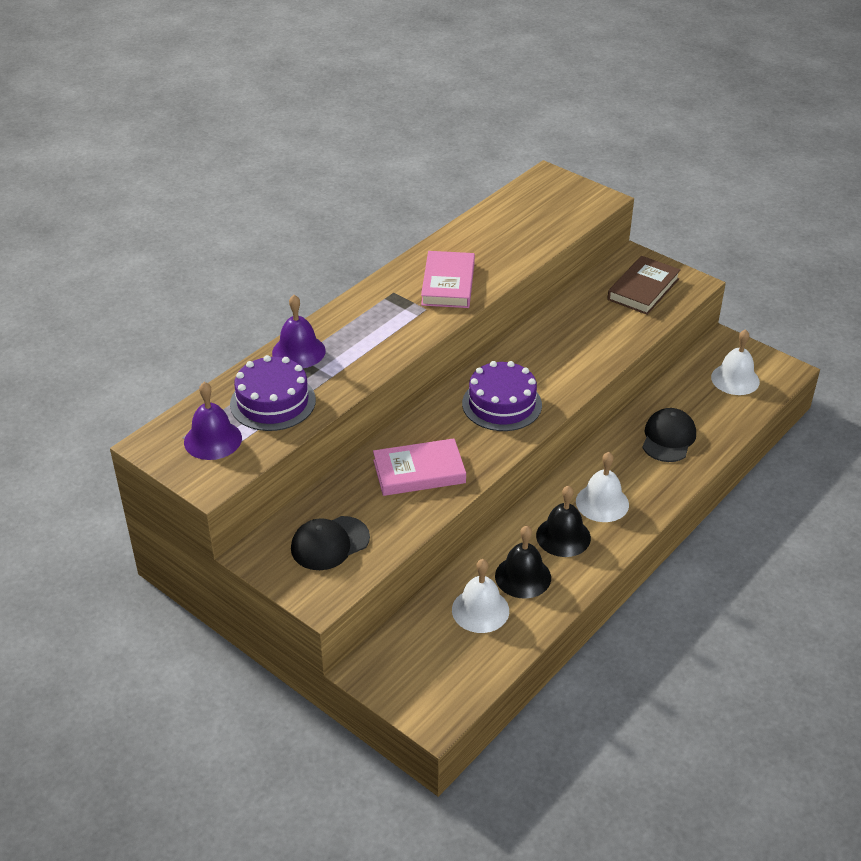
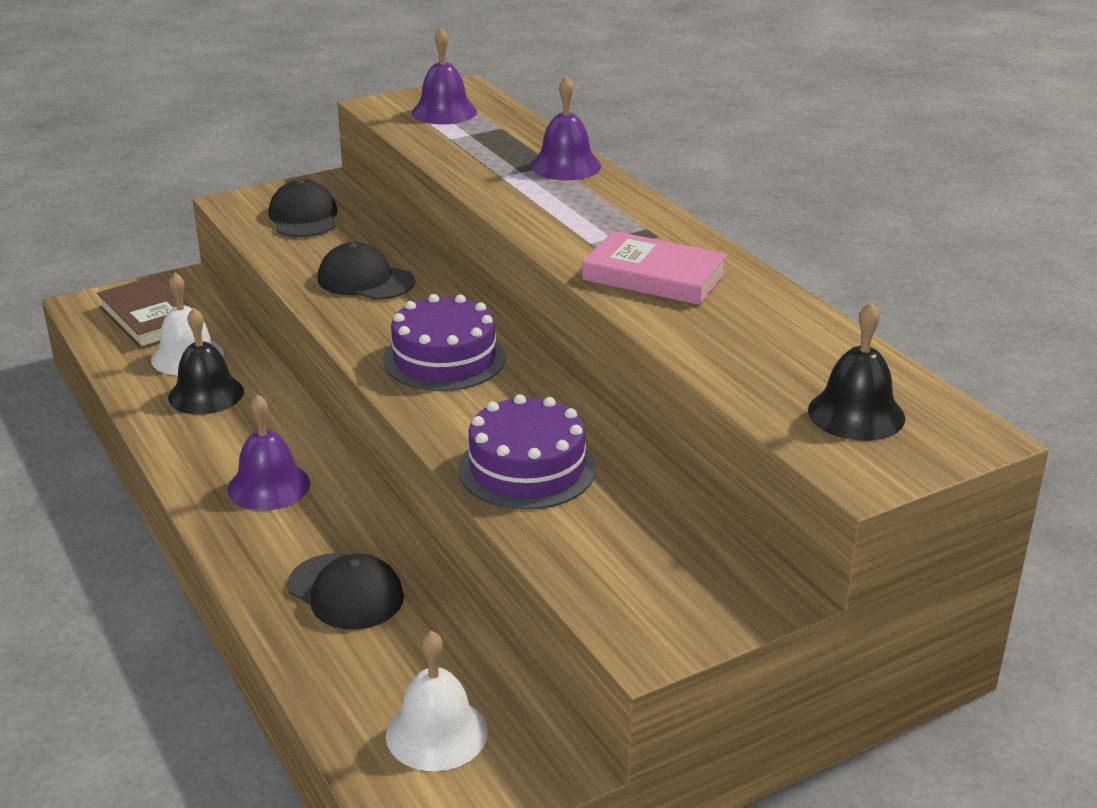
camera: 110 degrees right, 10 degrees down
purple cake [230,355,316,431] -> purple cake moved to [458,394,596,510]
pink book [373,438,466,496] -> black cap [318,242,415,300]
black bell [536,485,591,557] -> black bell moved to [808,302,905,441]
white bell [576,452,629,522] -> purple bell [228,394,310,511]
brown book [607,256,681,315] -> brown book moved to [97,276,193,349]

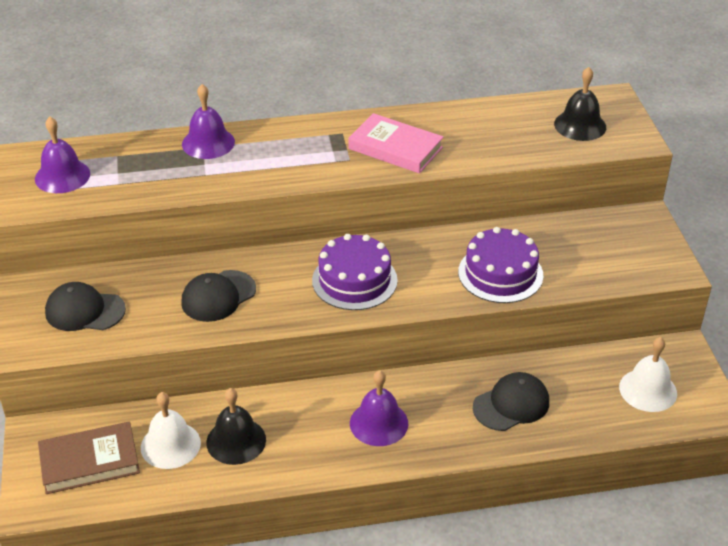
camera: 70 degrees left, 10 degrees up
pink book [582,231,727,305] -> pink book turned 75 degrees clockwise [348,113,443,174]

